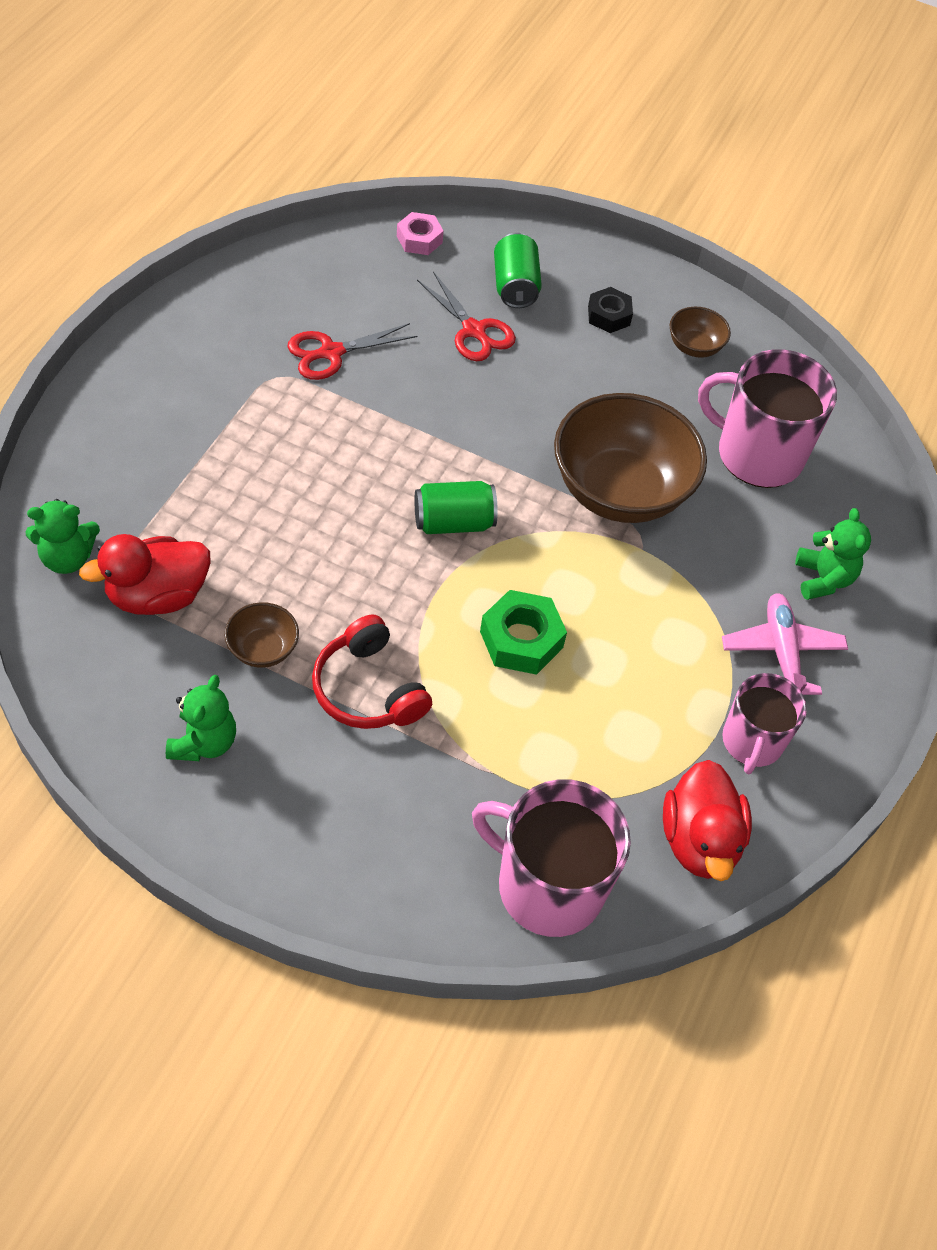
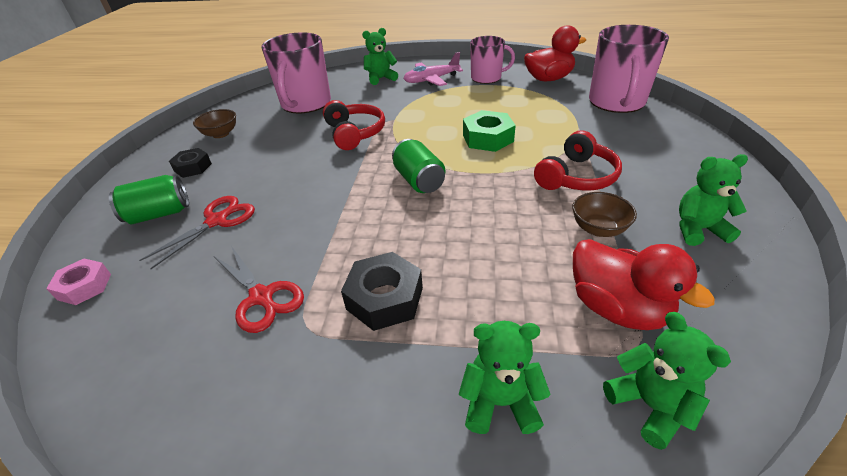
camera: 100 degrees left, 15 degrees down
brown bowl [554,393,707,523] -> red headphones [323,100,385,150]
none -> black nut [341,252,423,331]
none -> green teddy bear [459,321,551,434]

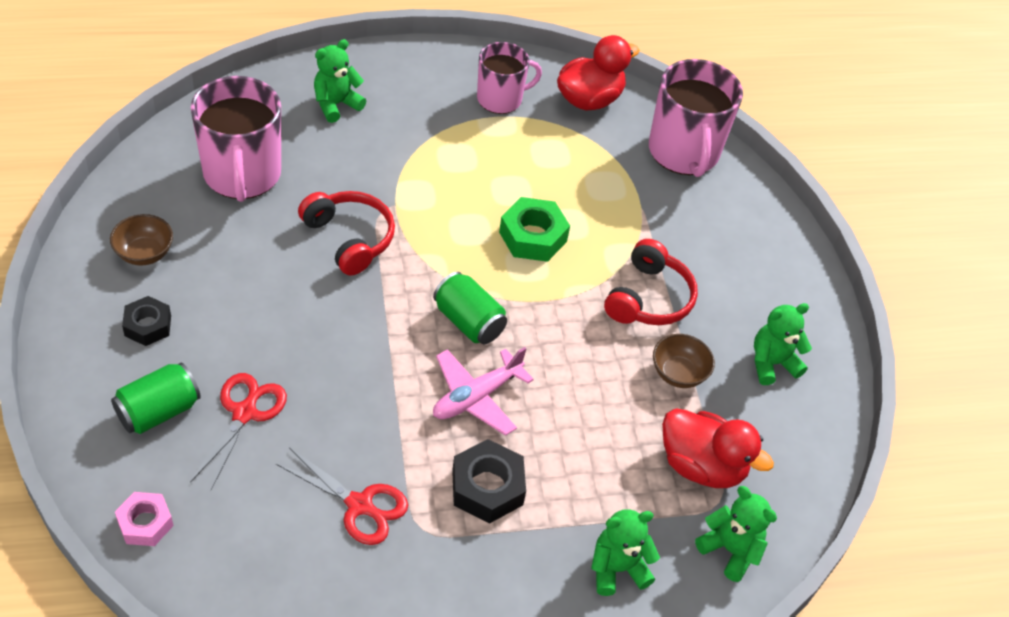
camera: 25 degrees left, 10 degrees up
pink plane [403,52,463,86] -> pink plane moved to [433,347,534,436]

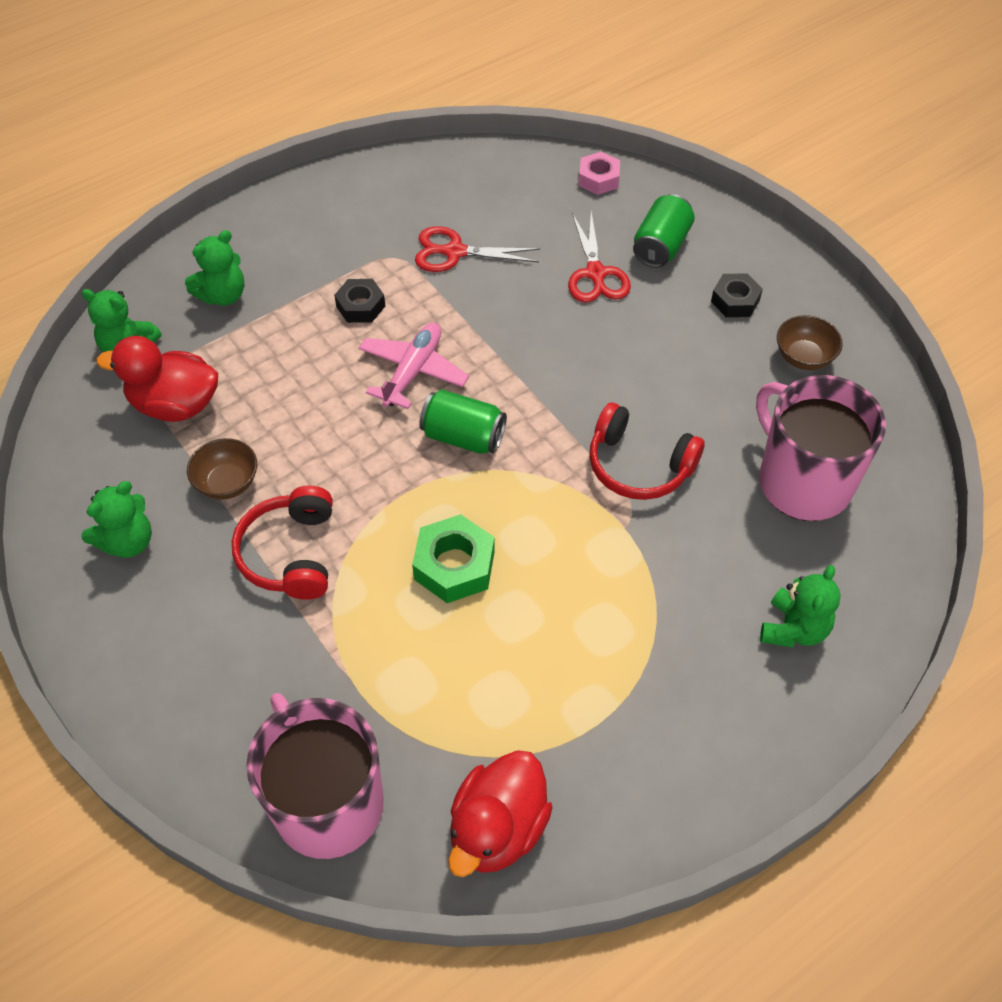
camera: 160 degrees right, 5 degrees up
black nut [452,439,526,523] -> black nut [334,279,385,323], size x0.66
pink mug [477,42,542,114] -> none

